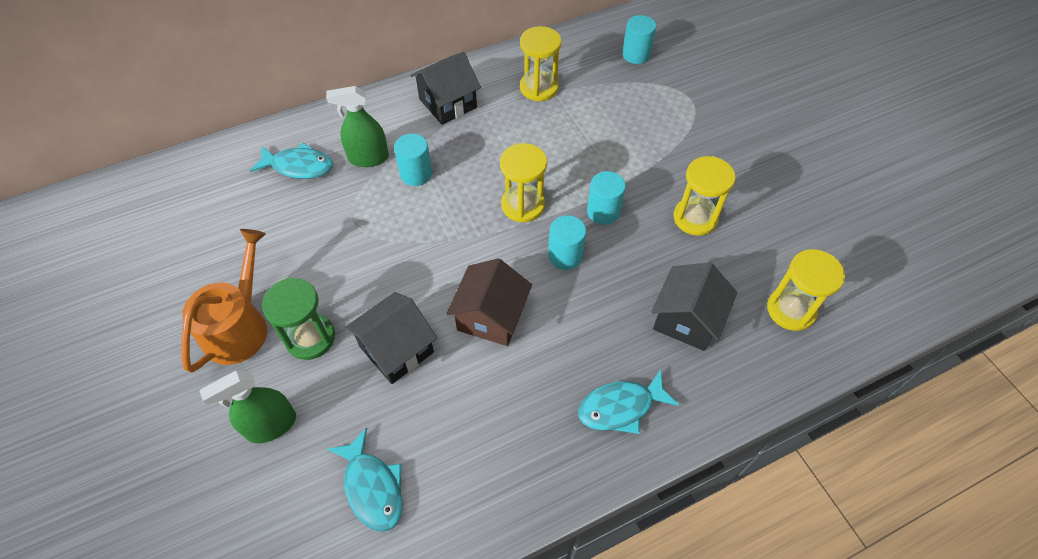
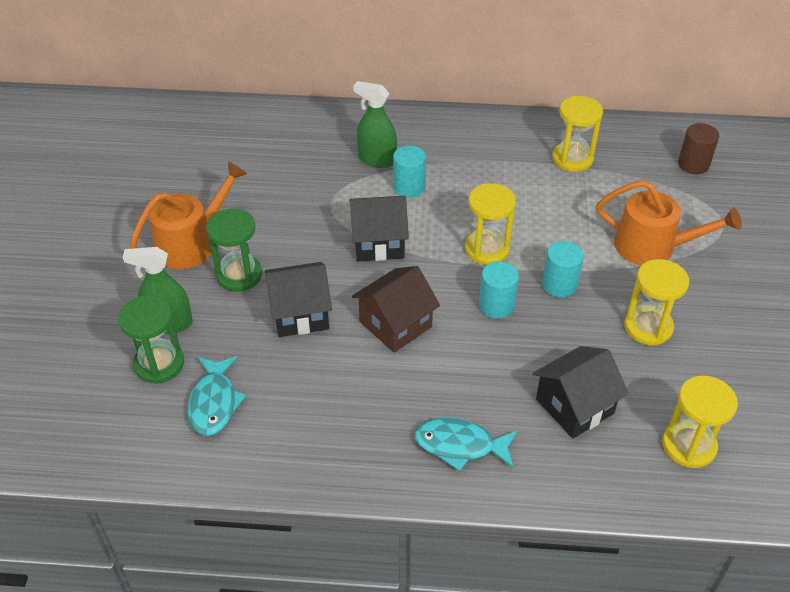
camera: 30 degrees right, 10 degrees down
turquoise fish [250,143,333,179] -> none
black house [410,52,481,125] -> black house moved to [349,196,409,261]
turquoise cylinder [622,15,656,64] -> brown cylinder [678,123,719,174]
none -> green hourglass [118,295,184,384]
none -> orange watering can [596,180,742,265]

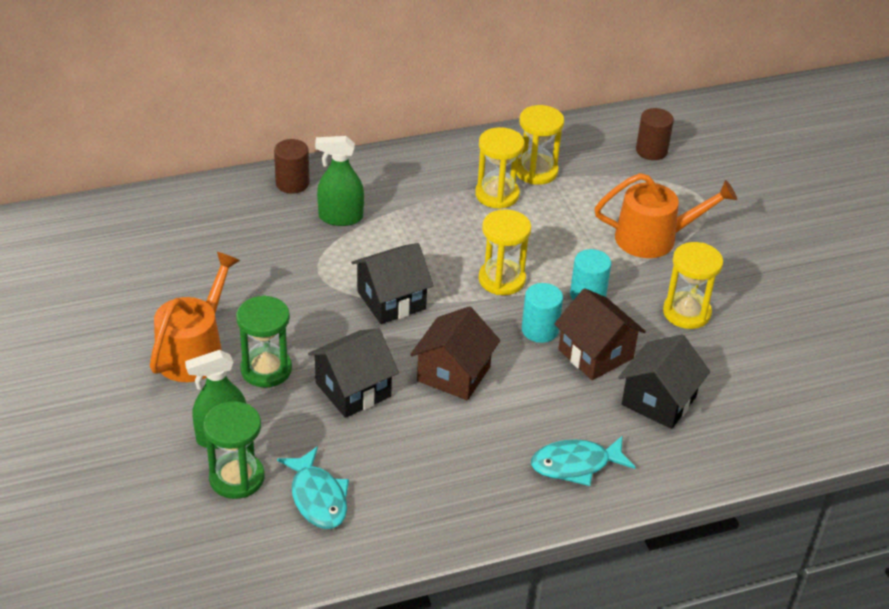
camera: 25 degrees left, 5 degrees down
turquoise cylinder [393,146,426,198] -> none
yellow hourglass [662,376,738,468] -> yellow hourglass moved to [475,127,524,209]
none -> brown cylinder [274,139,309,194]
none -> brown house [554,288,646,380]

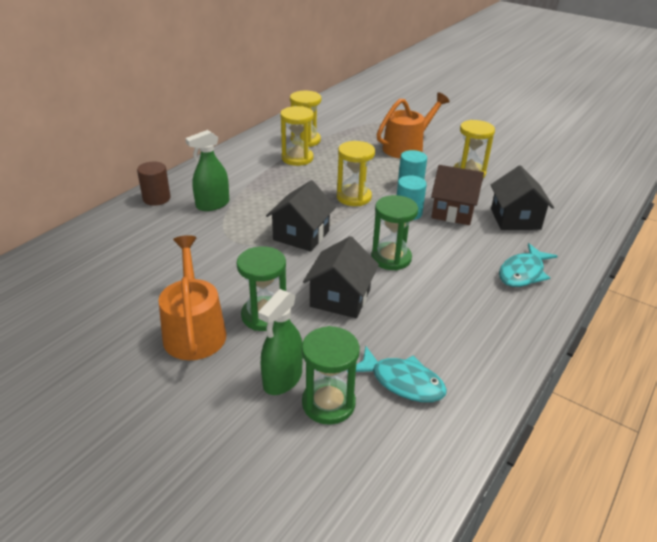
camera: 35 degrees left, 5 degrees down
brown house [410,306,500,400] -> green hourglass [371,195,418,270]
brown cylinder [636,108,674,160] -> none

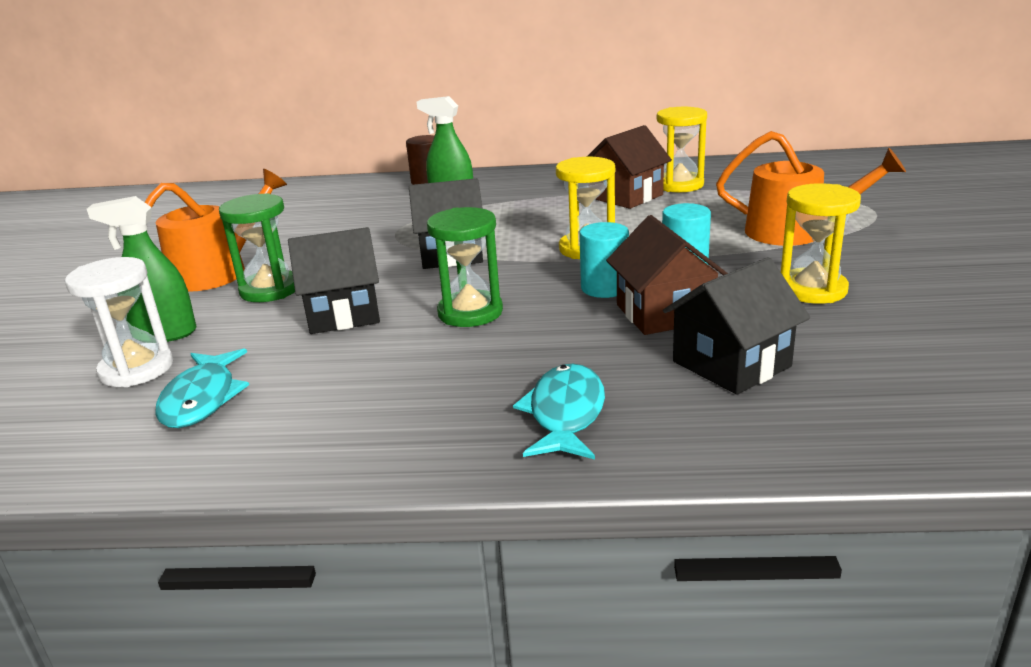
camera: 60 degrees right, 10 degrees down
yellow hourglass [280,106,314,166] -> brown house [587,125,672,209]
green hourglass [302,326,360,425] -> white hourglass [65,257,173,387]
turquoise fish [499,243,558,287] -> turquoise fish turned 90 degrees clockwise [513,364,605,460]

